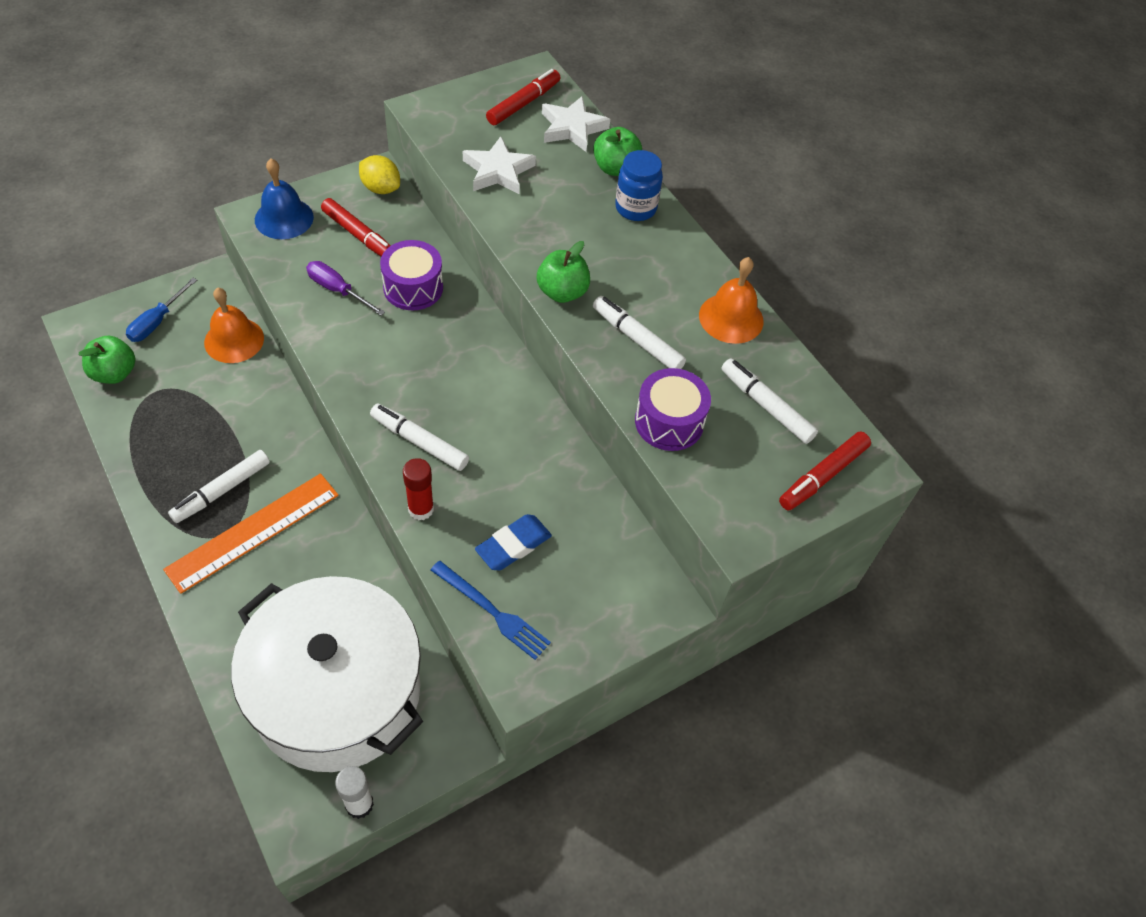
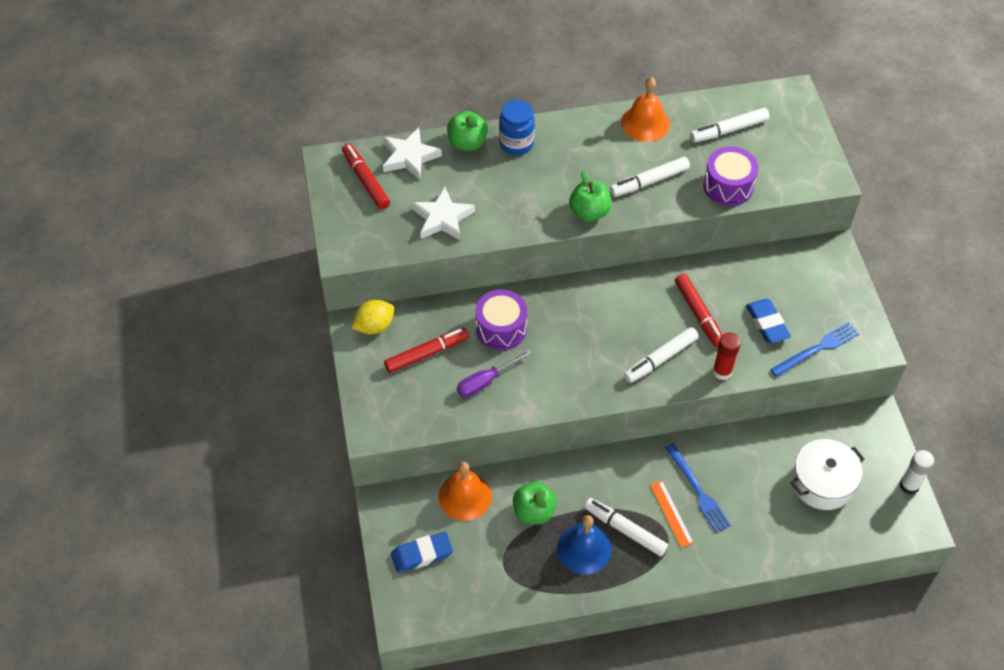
camera: 65 degrees left, 0 degrees up
green apple [79,336,135,384] -> green apple moved to [513,481,557,524]
blue screwdriver [126,278,197,342] -> blue eraser [391,532,453,573]
orange ruler [163,473,339,594] -> orange ruler [650,480,694,548], size x0.51
white marker [168,450,270,523] -> white marker turned 150 degrees clockwise [584,498,668,556]
white pot [231,576,423,772] -> white pot [791,439,864,510], size x0.51
blue bell [255,158,314,239] -> blue bell moved to [557,515,612,574]
red marker [779,432,871,510] -> red marker moved to [675,274,722,347]
none -> blue fork [665,443,731,533]

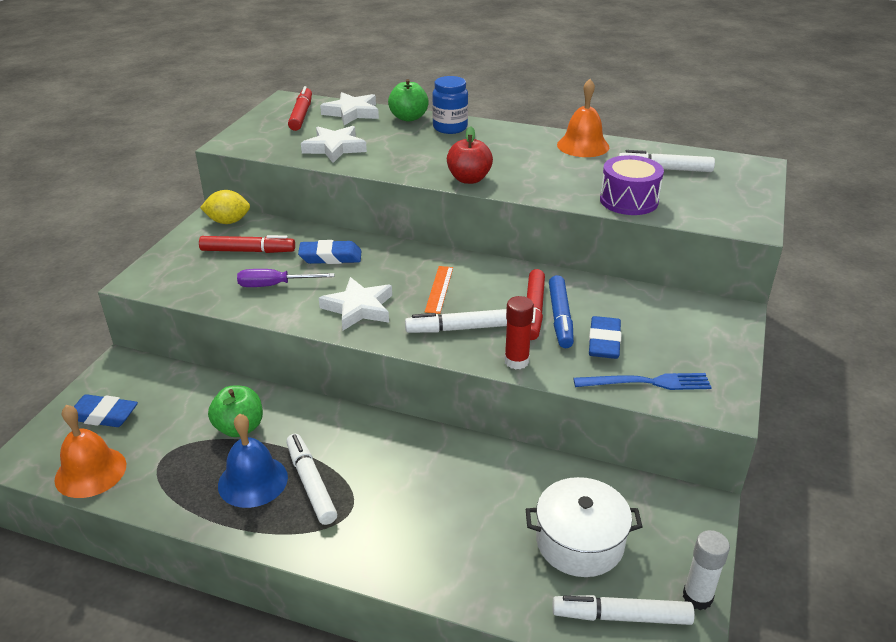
camera: 30 degrees right, 20 degrees down
orange bell [439,462,492,521] -> orange bell moved to [54,405,126,498]
purple drum [475,289,527,350] -> blue eraser [298,240,361,264]
green apple [569,171,612,222] -> red apple [447,126,493,184]
white marker [610,157,690,197] -> white marker moved to [553,595,695,625]
orange ruler [650,480,694,548] -> orange ruler moved to [425,266,453,314]
blue fork [665,443,731,533] -> none
none -> white star [319,277,392,330]
none -> blue marker [549,275,574,348]

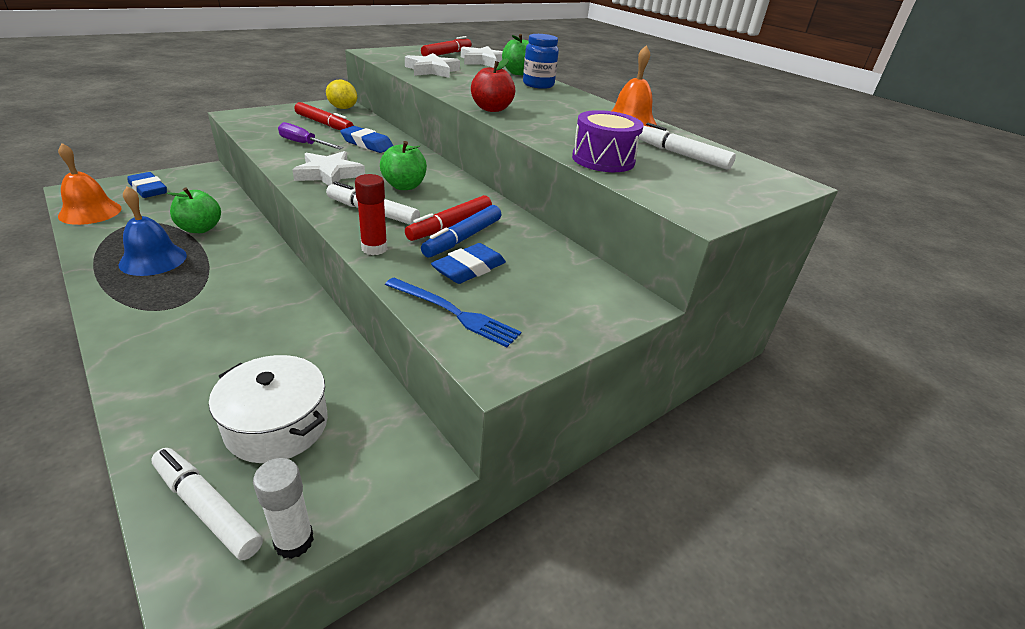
camera: 30 degrees right, 0 degrees up
white marker [286,434,337,525] -> none
orange ruler [425,266,453,314] -> green apple [380,141,427,190]

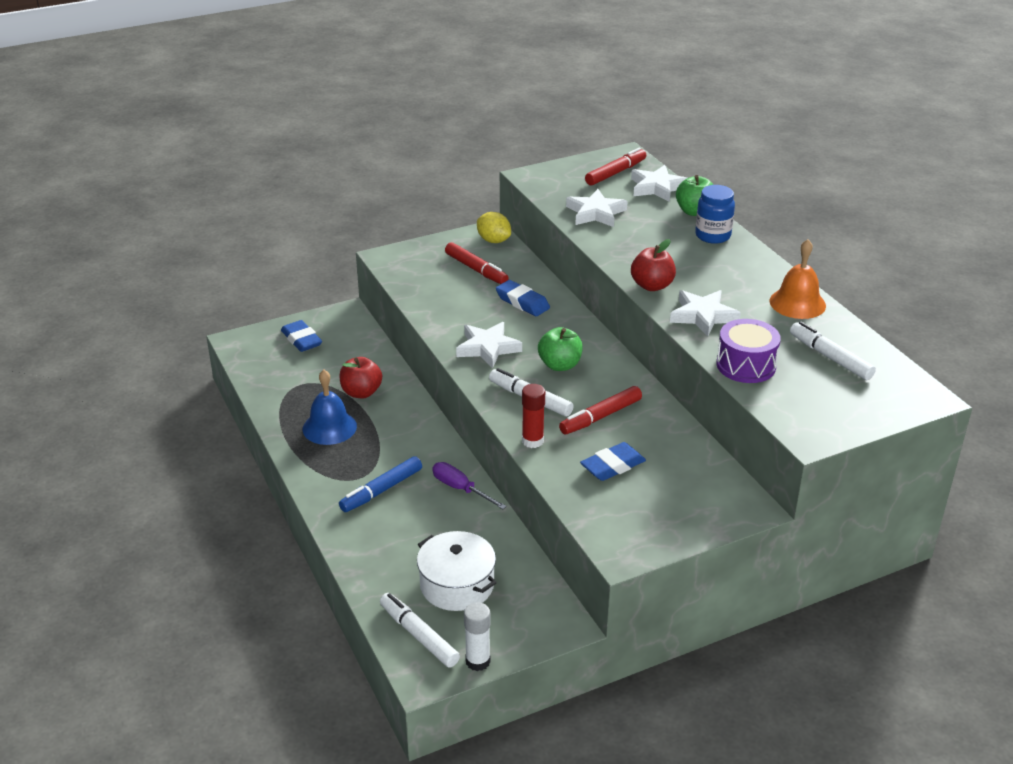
camera: 15 degrees right, 0 degrees up
orange bell [58,143,122,225] -> none
green apple [167,187,221,233] -> red apple [339,357,382,398]
purple screwdriver [278,122,343,149] -> purple screwdriver moved to [432,462,507,509]
blue fork [385,278,521,347] -> none
blue marker [421,205,501,258] -> blue marker moved to [339,456,422,512]
none -> white star [670,290,741,337]

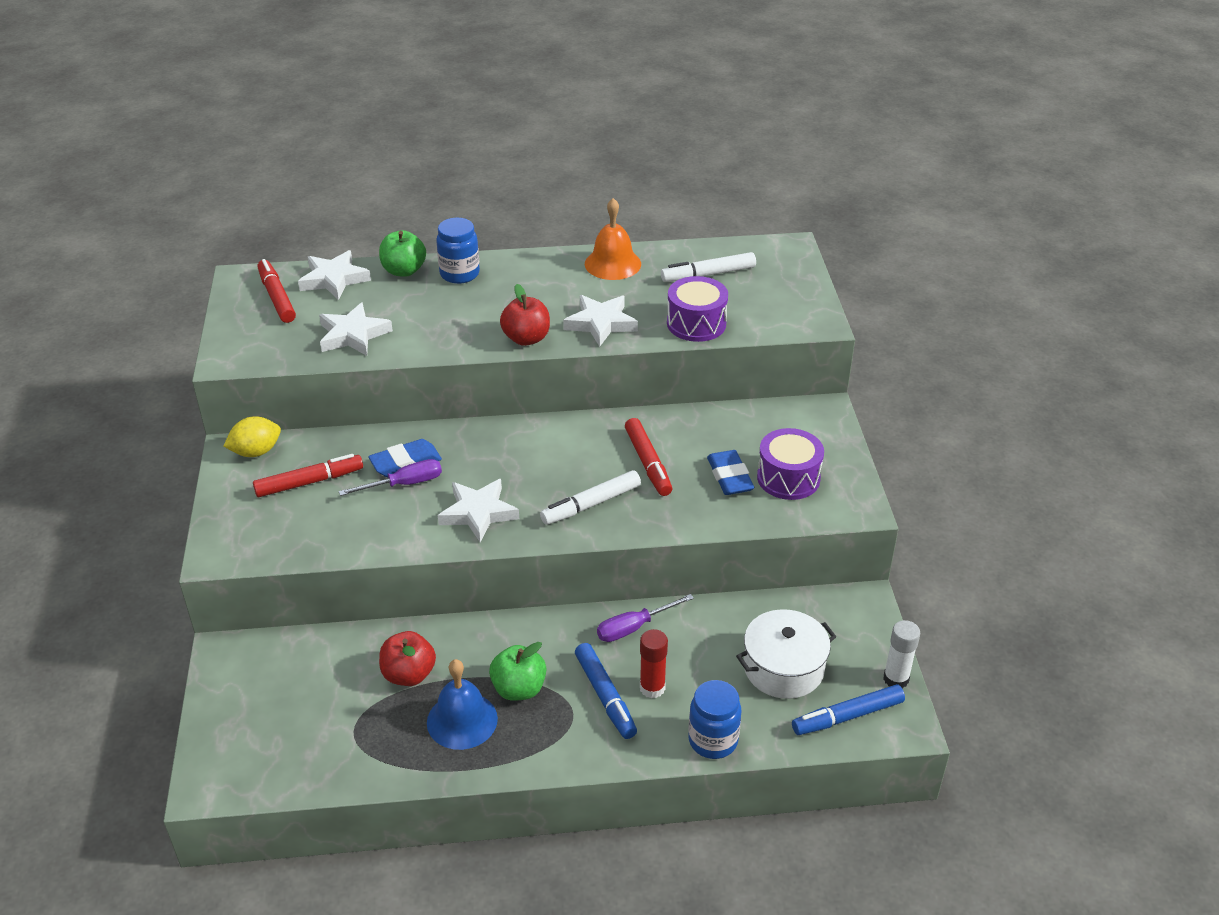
camera: 70 degrees left, 5 degrees up
blue eraser [281,320,322,352] -> none
white marker [380,593,460,668] -> blue marker [792,684,905,735]
red glue stick [522,384,545,448] -> red glue stick moved to [640,629,668,698]
green apple [538,327,583,371] -> green apple moved to [489,642,546,701]
none -> purple screwdriver [339,459,442,496]
none -> blue jar [689,680,741,759]
none -> purple drum [757,428,824,500]

